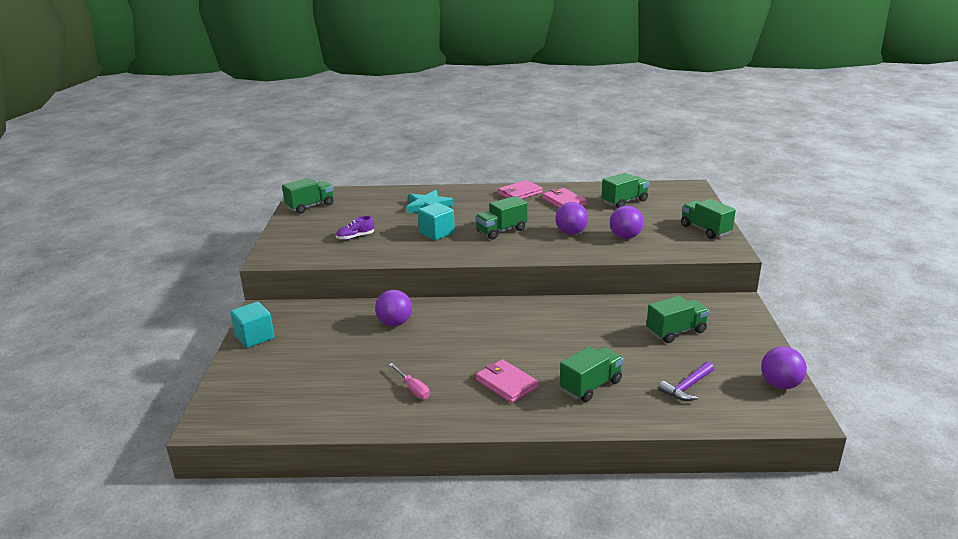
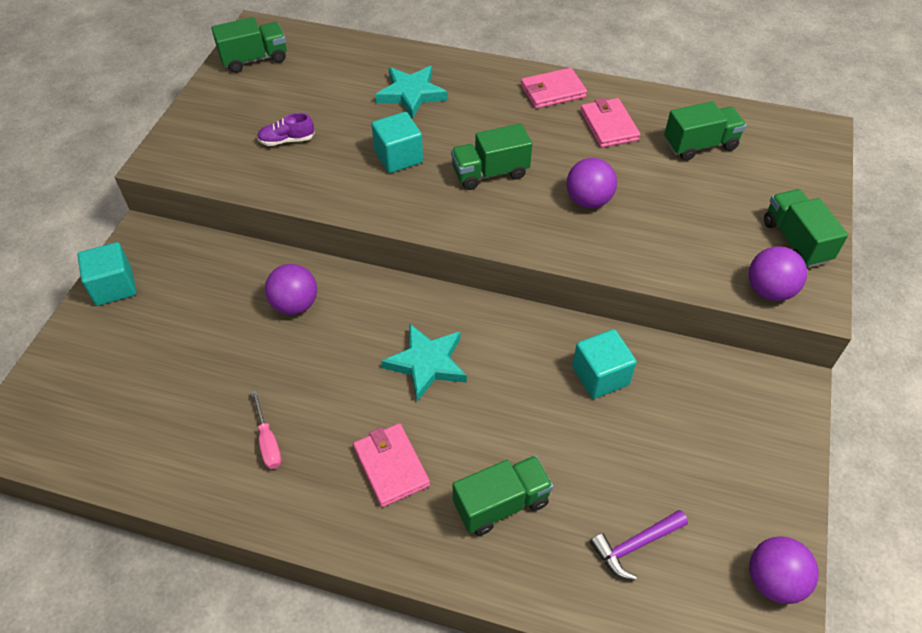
camera: 15 degrees right, 25 degrees up
purple ball [610,206,644,239] -> purple ball moved to [749,246,807,301]
green truck [646,296,710,343] -> none
none -> turquoise star [381,323,467,401]
none -> turquoise cube [572,329,637,399]

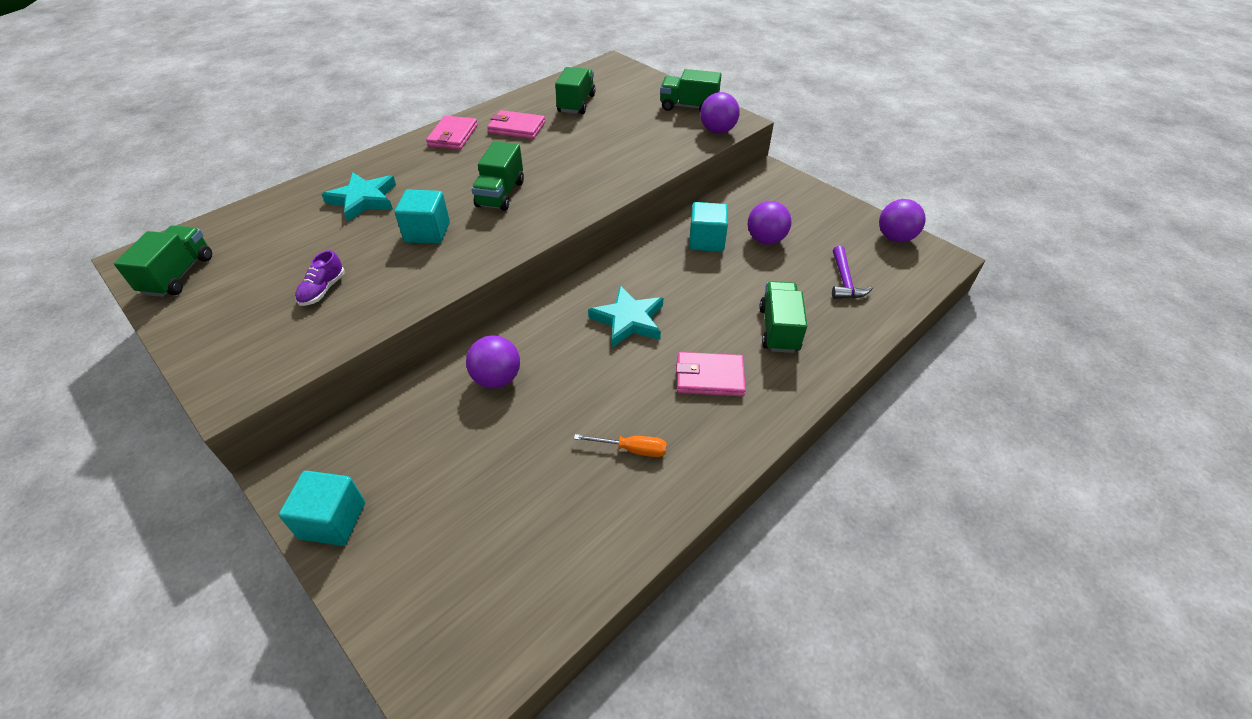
camera: 60 degrees left, 5 degrees down
pink screwdriver [251,390,282,469] -> orange screwdriver [574,434,667,457]
purple ball [566,158,617,208] -> purple ball moved to [748,201,791,245]

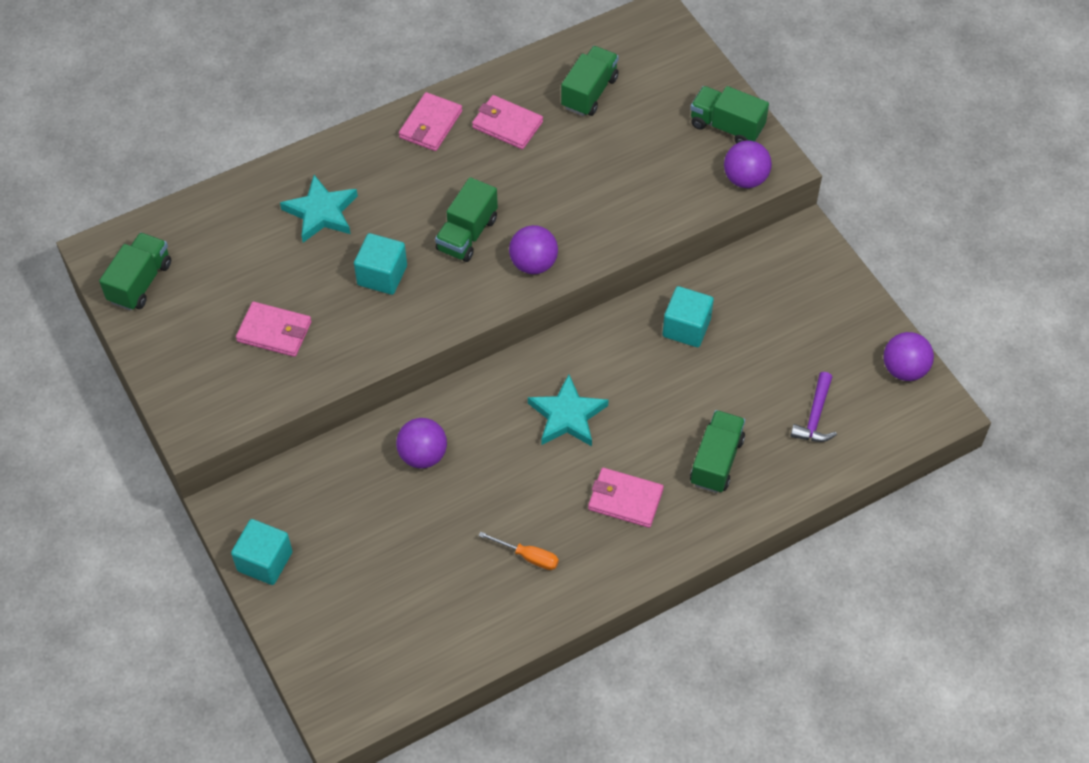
camera: 15 degrees right, 10 degrees up
purple shoe [295,250,345,306] -> pink wallet [236,302,312,357]
purple ball [748,201,791,245] -> purple ball moved to [509,225,558,274]

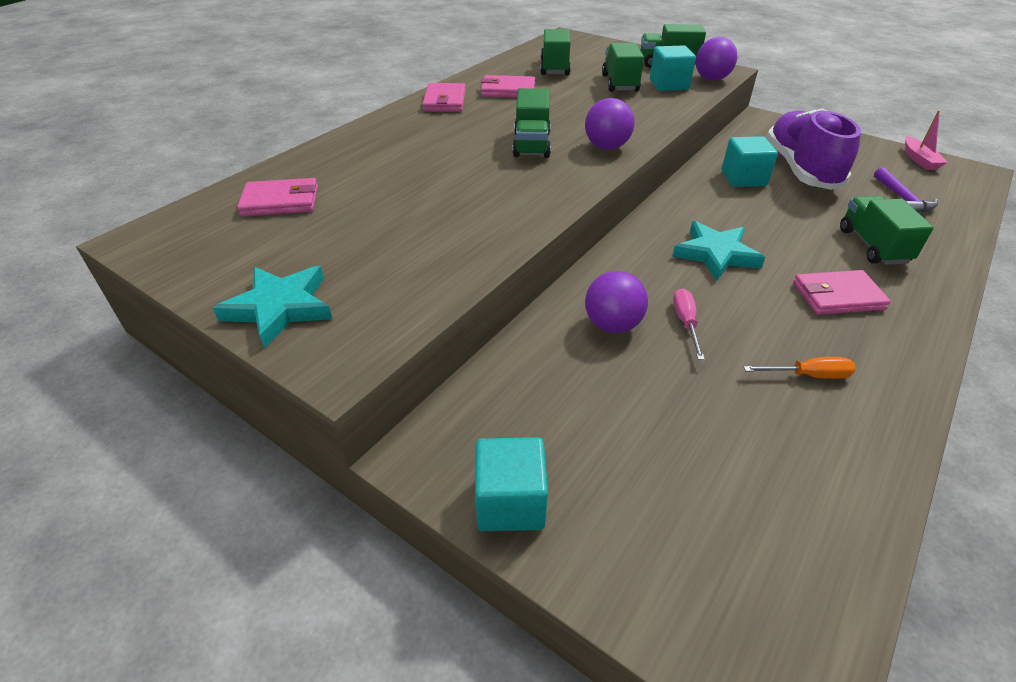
camera: 25 degrees left, 15 degrees down
green truck [99,232,171,311] -> green truck moved to [602,43,644,92]
pink wallet [236,302,312,357] -> pink wallet moved to [237,178,318,216]
turquoise star [280,175,358,243] -> turquoise star moved to [213,266,332,349]
turquoise cube [354,233,407,295] -> turquoise cube moved to [650,45,696,91]
purple ball [883,332,934,381] -> pink boat [905,110,948,170]
none -> pink screwdriver [673,288,705,360]
none -> purple shoe [766,109,861,190]

